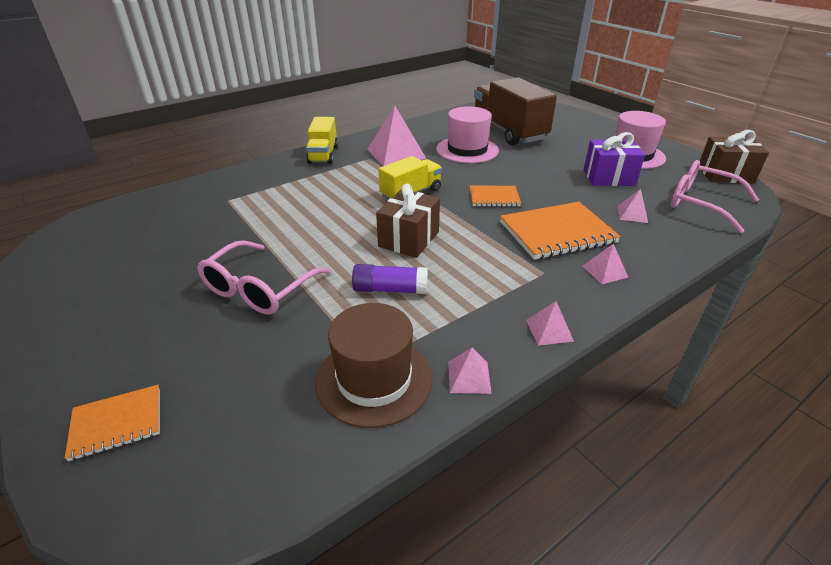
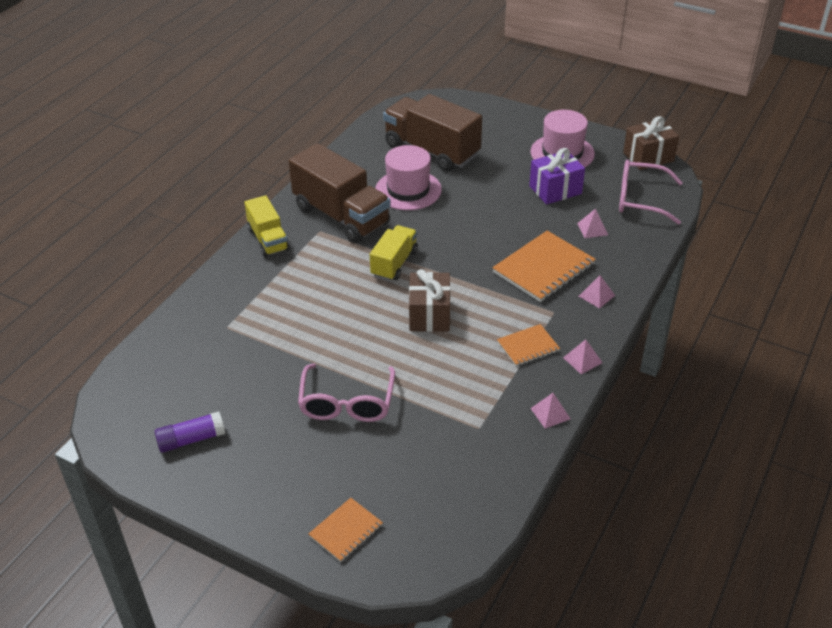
camera: 25 degrees left, 5 degrees up
brown hat [316,303,432,428] -> none
purple glue stick [352,264,428,294] -> purple glue stick moved to [154,411,225,453]
pink pyramid [367,106,427,166] -> brown truck [289,143,391,243]
orange notebook [470,186,521,207] -> orange notebook moved to [497,324,560,366]

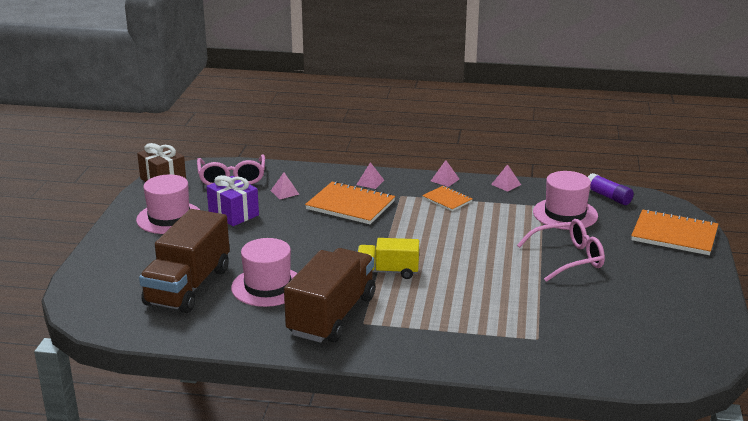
camera: 110 degrees left, 15 degrees down
purple glue stick [154,411,225,453] -> purple glue stick moved to [588,173,634,205]
yellow truck [244,195,290,257] -> none
orange notebook [309,498,383,562] -> orange notebook [631,209,718,255], size x1.79
brown gift [409,269,451,332] -> none
none -> pink hat [533,171,598,230]

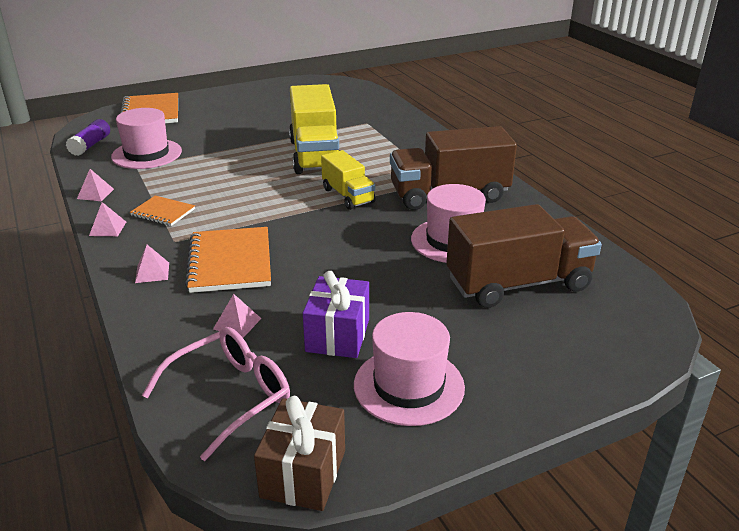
camera: 125 degrees left, 5 degrees up
orange notebook [422,186,473,211] -> orange notebook turned 75 degrees counterclockwise [130,196,195,226]
pink glasses [517,219,605,282] -> none
none -> yellow truck [289,84,341,174]

